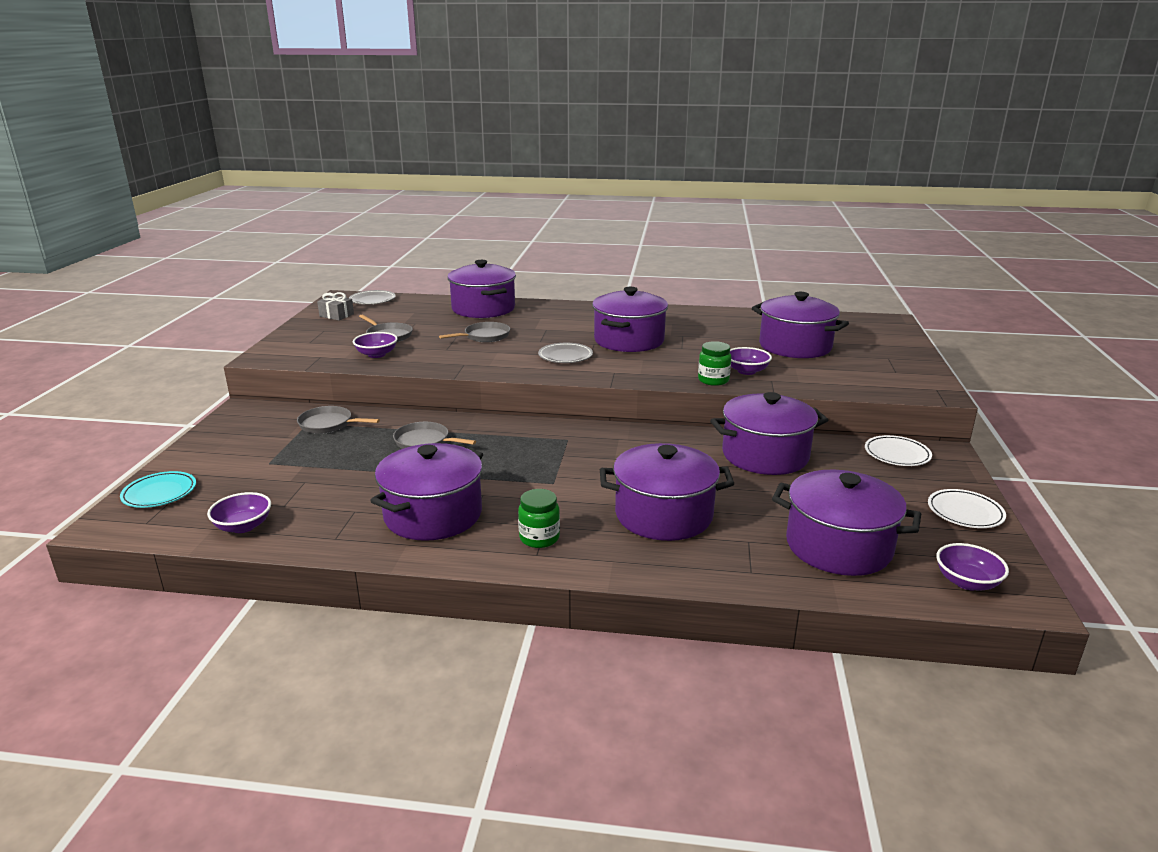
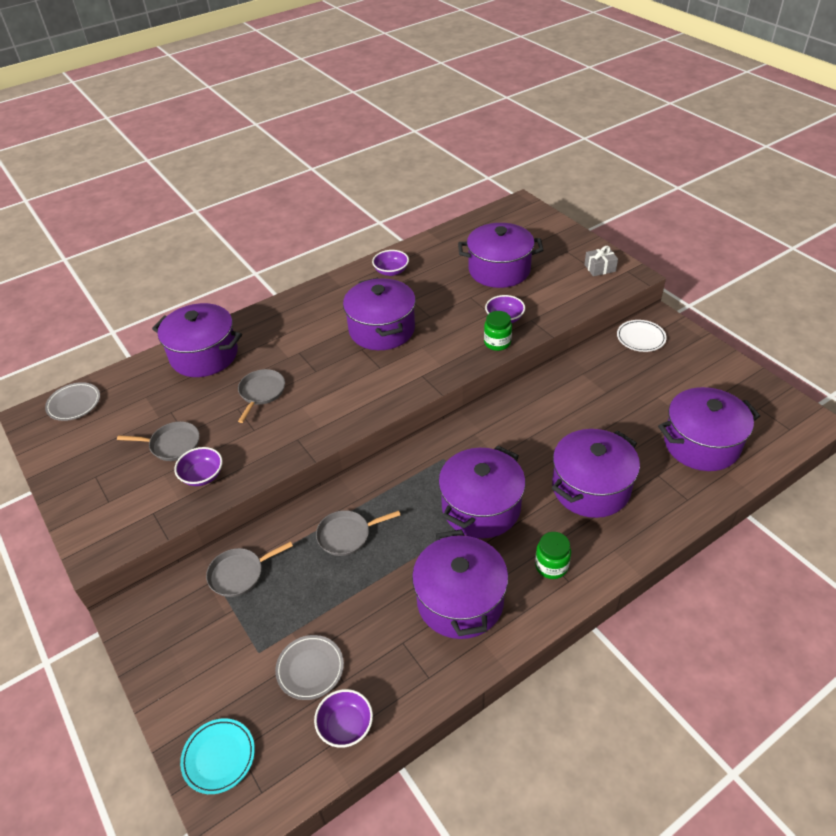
camera: 40 degrees left, 20 degrees up
grey gift [317,292,354,320] -> grey gift moved to [584,246,618,276]
grey plate [538,343,593,363] -> grey plate moved to [275,635,344,700]
purple pot [710,392,828,475] -> purple pot moved to [438,446,526,538]
white plate [928,489,1006,528] -> none
purple bowl [936,543,1009,590] -> purple bowl moved to [372,250,409,276]

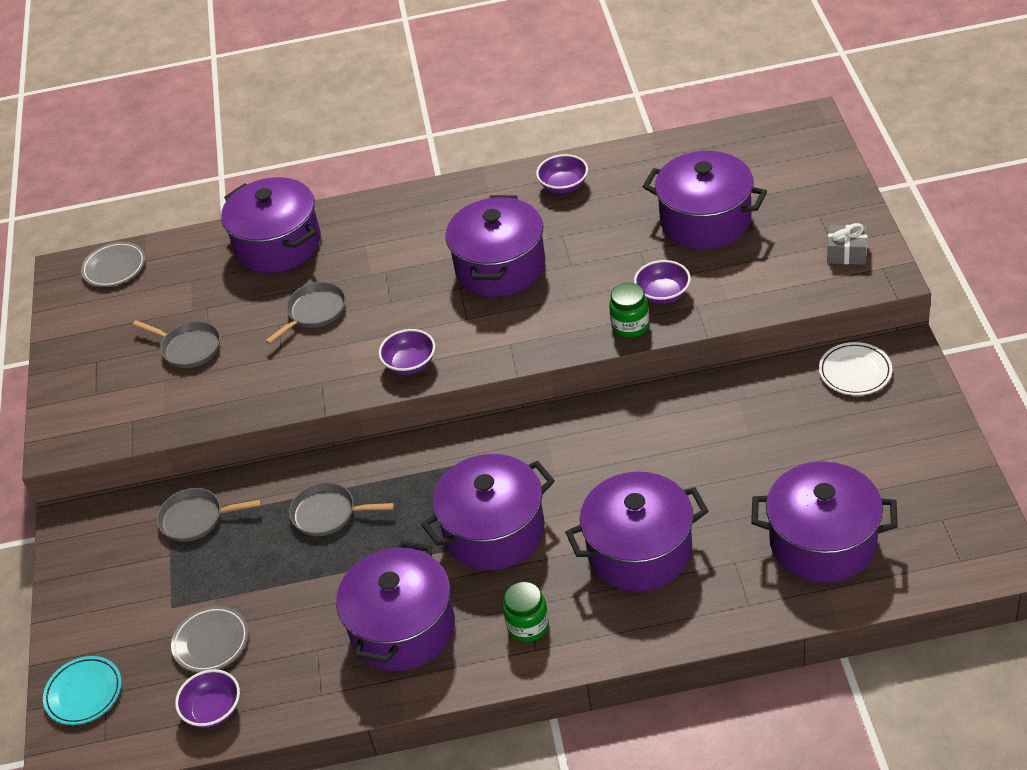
camera: 30 degrees right, 0 degrees up
purple bowl [174,447,223,486] -> purple bowl moved to [379,329,435,375]

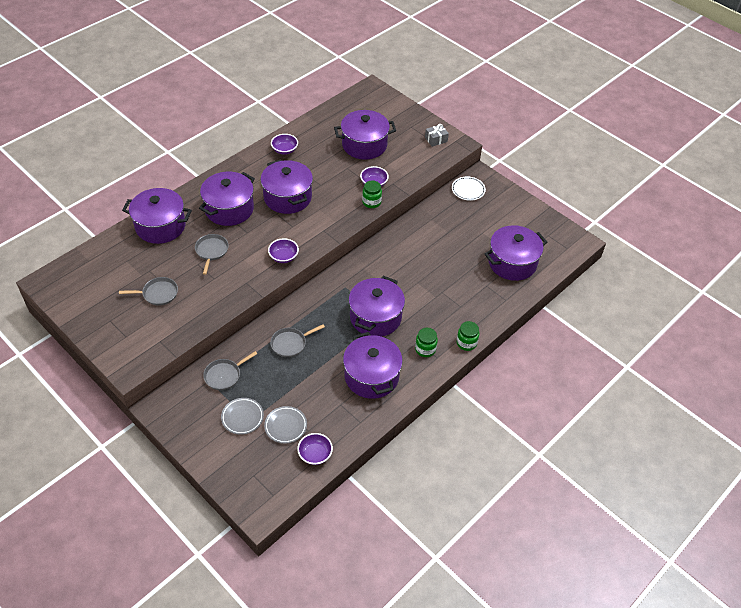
camera: 45 degrees left, 5 degrees up
turquoise plate [43,656,122,725] -> none
grey plate [81,242,145,287] -> grey plate moved to [221,398,264,435]
purple pot [565,472,708,592] -> purple pot moved to [199,172,255,226]
none -> green jar [457,321,479,351]

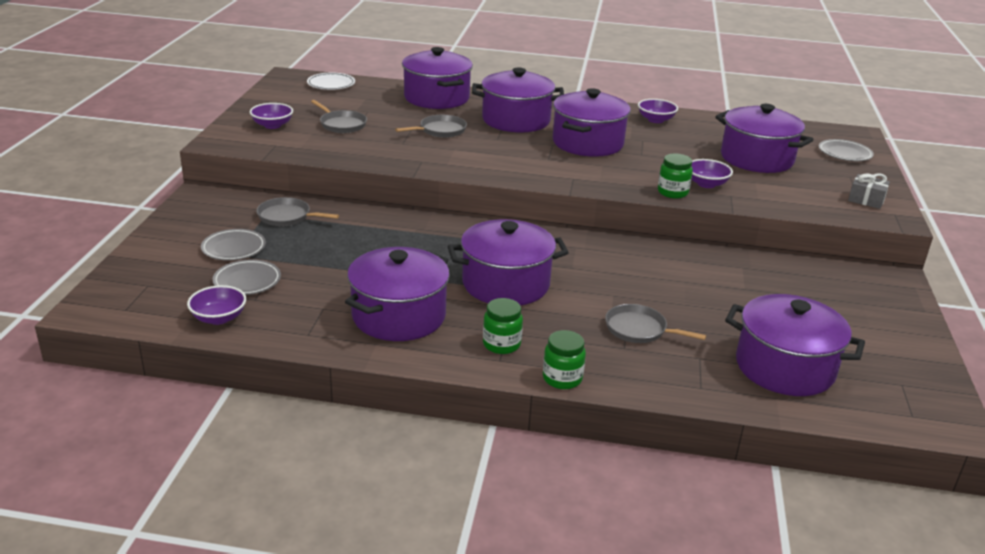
camera: 55 degrees right, 20 degrees down
purple bowl [268,238,299,263] -> purple bowl moved to [250,103,293,129]
grey pan [270,324,325,357] -> grey pan moved to [605,304,706,343]
white plate [452,176,486,201] -> white plate moved to [307,73,355,90]
none -> grey plate [819,139,874,161]

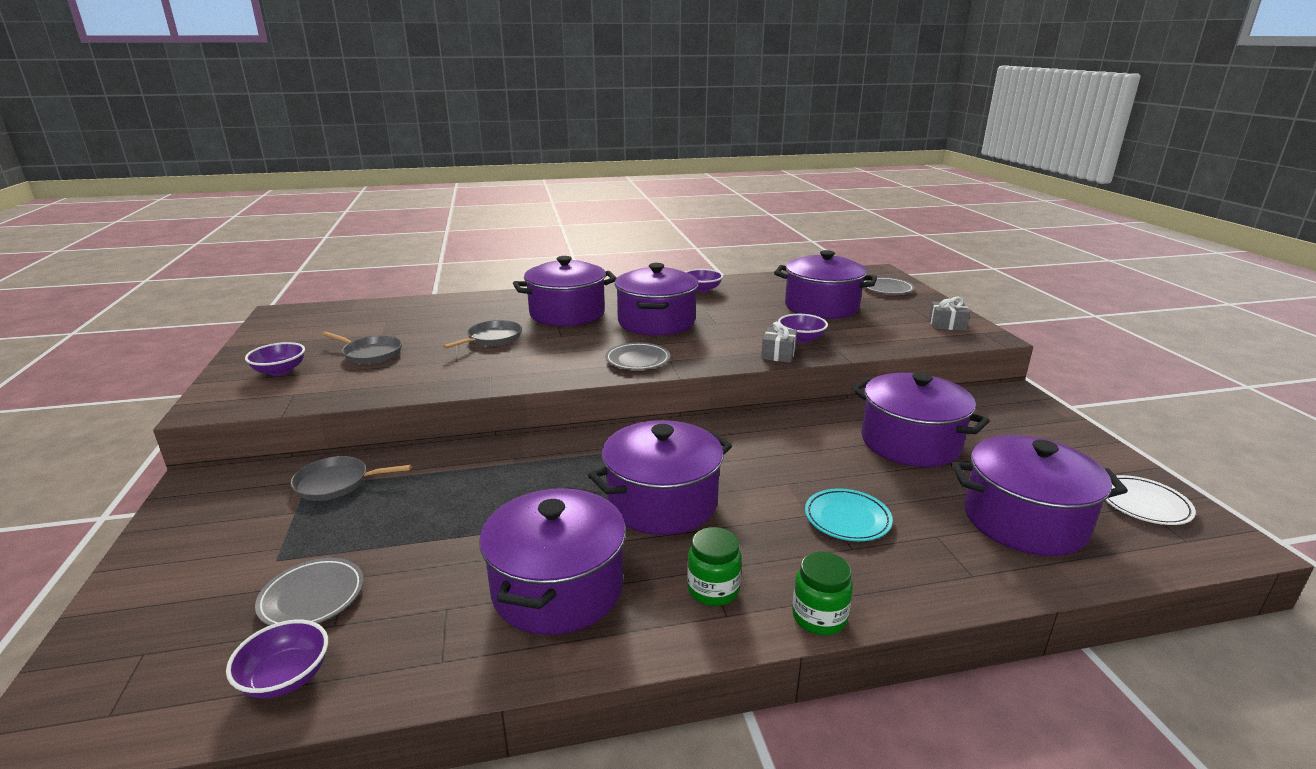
camera: 20 degrees left, 5 degrees down
grey plate [201,229,266,261] -> grey plate moved to [605,342,670,370]
white plate [307,73,355,90] -> white plate moved to [1105,475,1196,525]
purple pot [402,47,473,109] -> purple pot moved to [852,372,990,467]
grey pan [605,304,706,343] -> turquoise plate [805,488,893,541]
green jar [658,153,693,198] -> grey gift [761,322,797,363]

